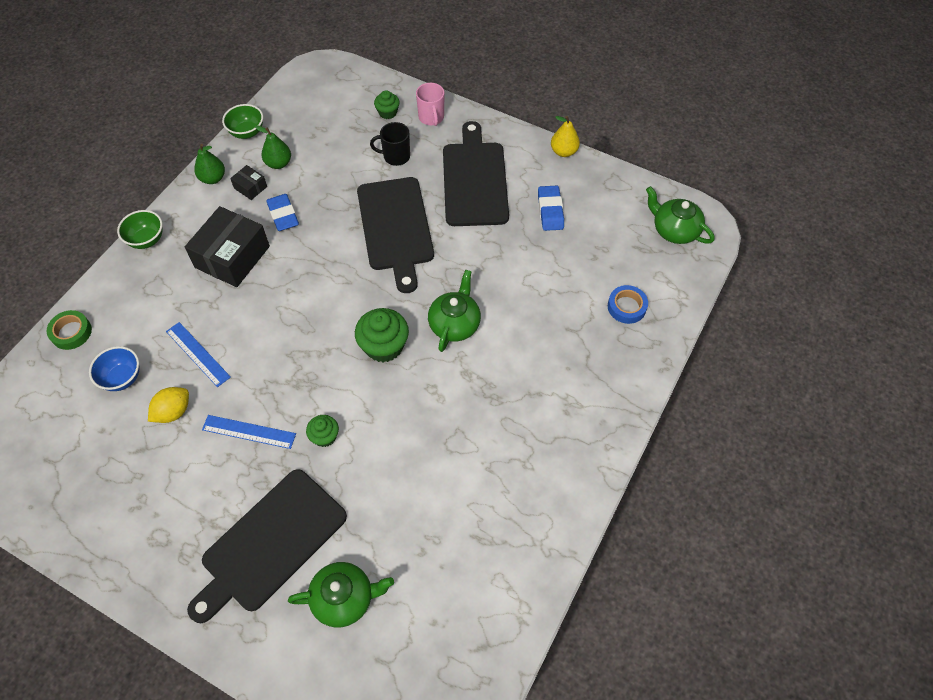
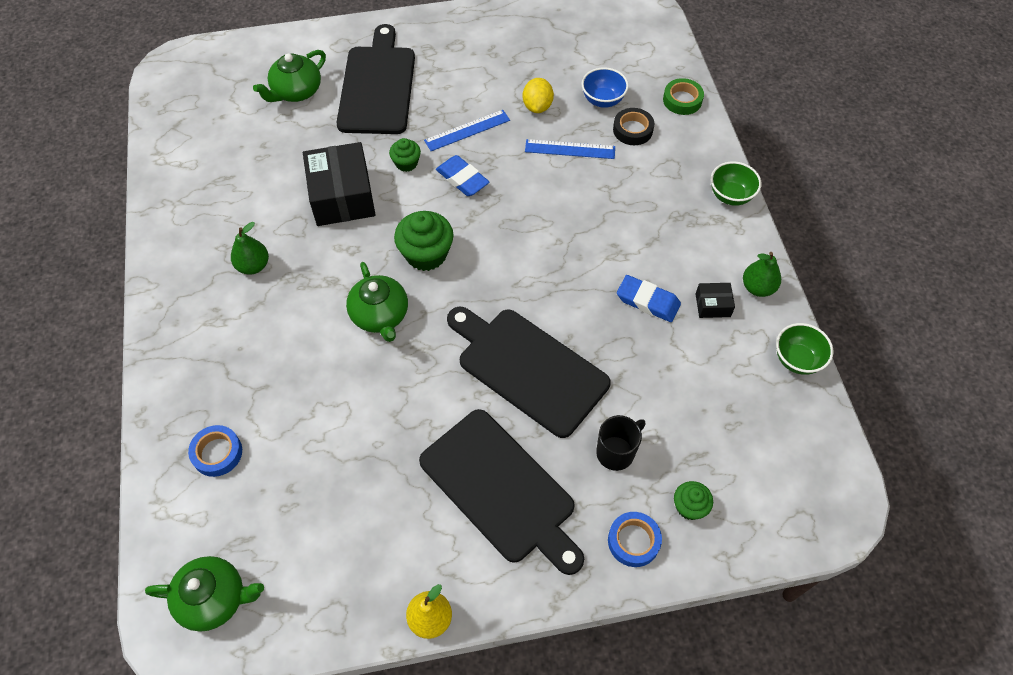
camera: 140 degrees right, 0 degrees up
black box [185,206,270,287] -> black box moved to [303,142,375,226]
green pear [255,125,291,169] -> green pear moved to [231,222,269,275]
pink mug [416,83,444,126] -> blue tape [608,512,662,567]
blue eraser [538,186,564,231] -> blue eraser moved to [436,155,489,196]
none -> black tape [613,108,654,145]

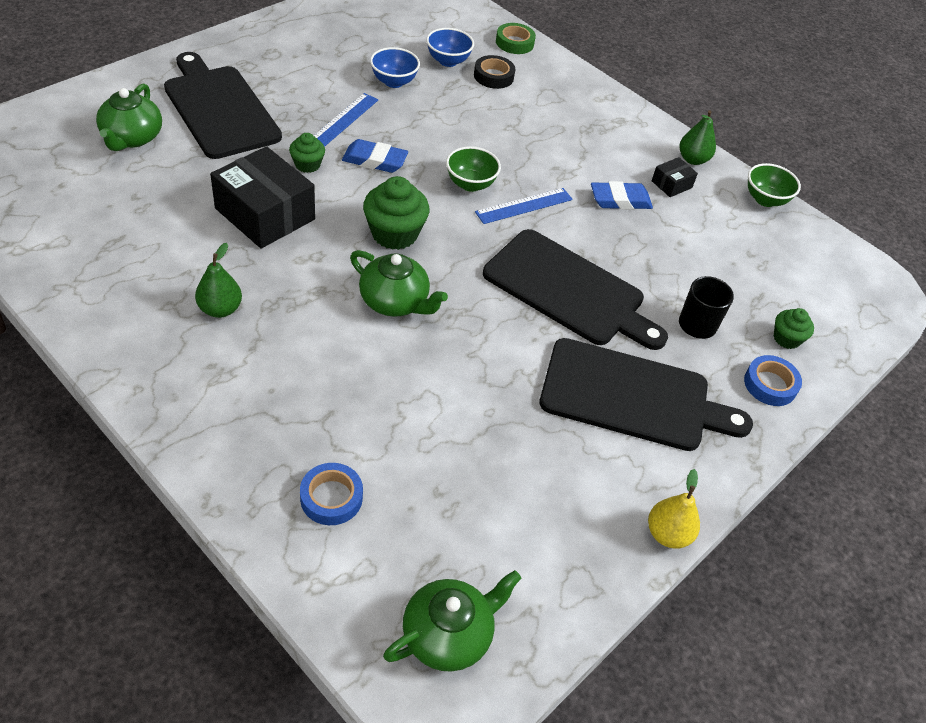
camera: 40 degrees left, 10 degrees down
black cutting board [447,307,611,438] -> black cutting board turned 150 degrees counterclockwise [483,229,668,350]
yellow lemon [523,78,554,113] -> blue bowl [370,47,420,88]
blue ruler [525,139,615,159] -> blue ruler moved to [475,188,573,224]
green bowl [711,161,761,206] -> green bowl moved to [446,146,501,192]

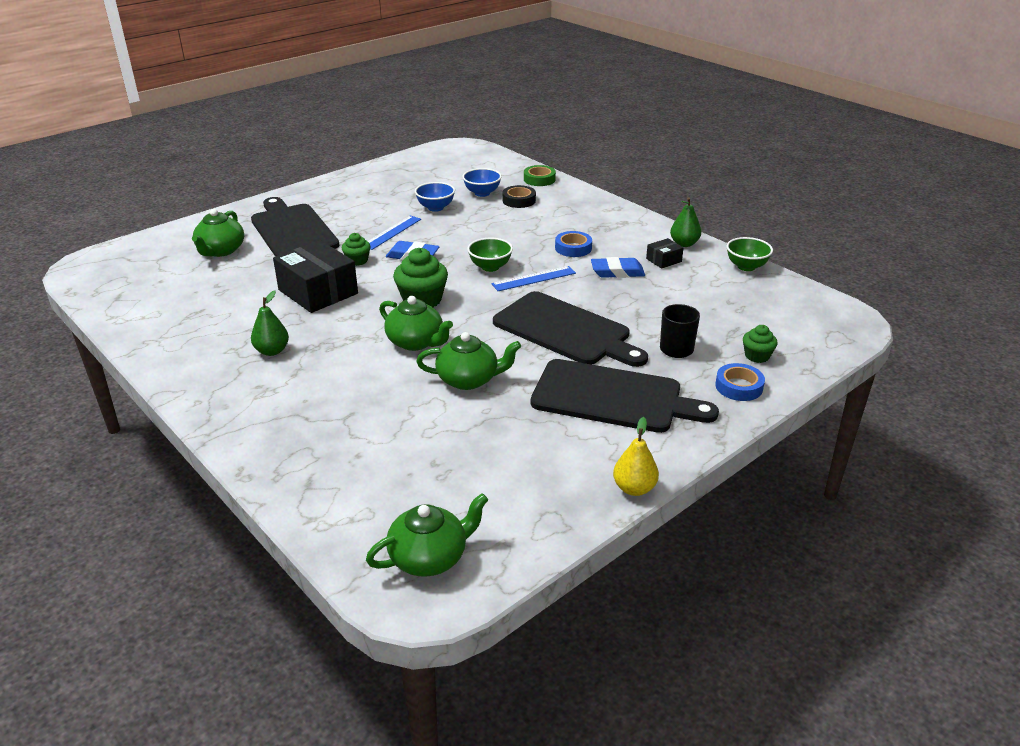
camera: 10 degrees right, 15 degrees down
blue tape [300,463,363,525] -> blue tape moved to [555,231,592,257]
none -> green teapot [416,332,521,390]

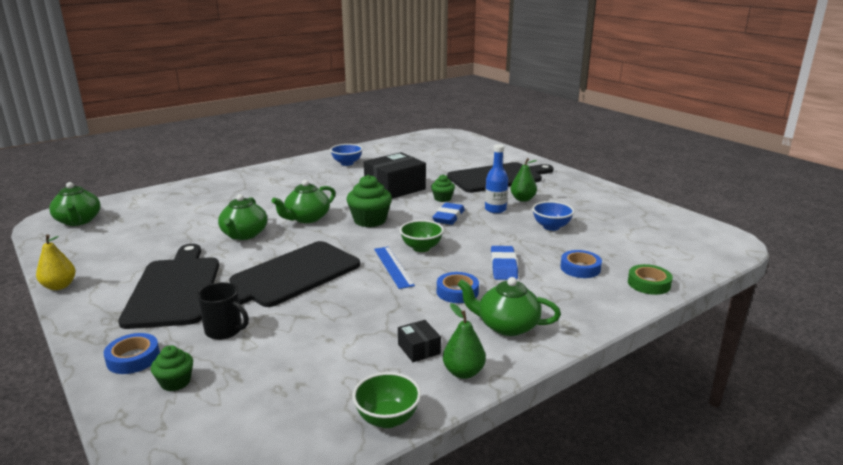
camera: 95 degrees right, 10 degrees down
green teapot [192,209,244,257] -> green teapot moved to [457,277,561,336]
green pear [251,290,289,356] -> green pear moved to [511,158,537,202]
blue ruler [368,216,421,250] -> blue bottle [485,144,508,213]
blue bowl [462,168,502,197] -> blue bowl moved to [330,144,363,166]
black tape [502,185,536,208] -> blue tape [560,250,602,278]
black cutting board [531,359,719,433] -> black cutting board turned 150 degrees clockwise [118,244,219,329]
blue eraser [591,257,645,278] -> blue eraser moved to [491,246,518,280]

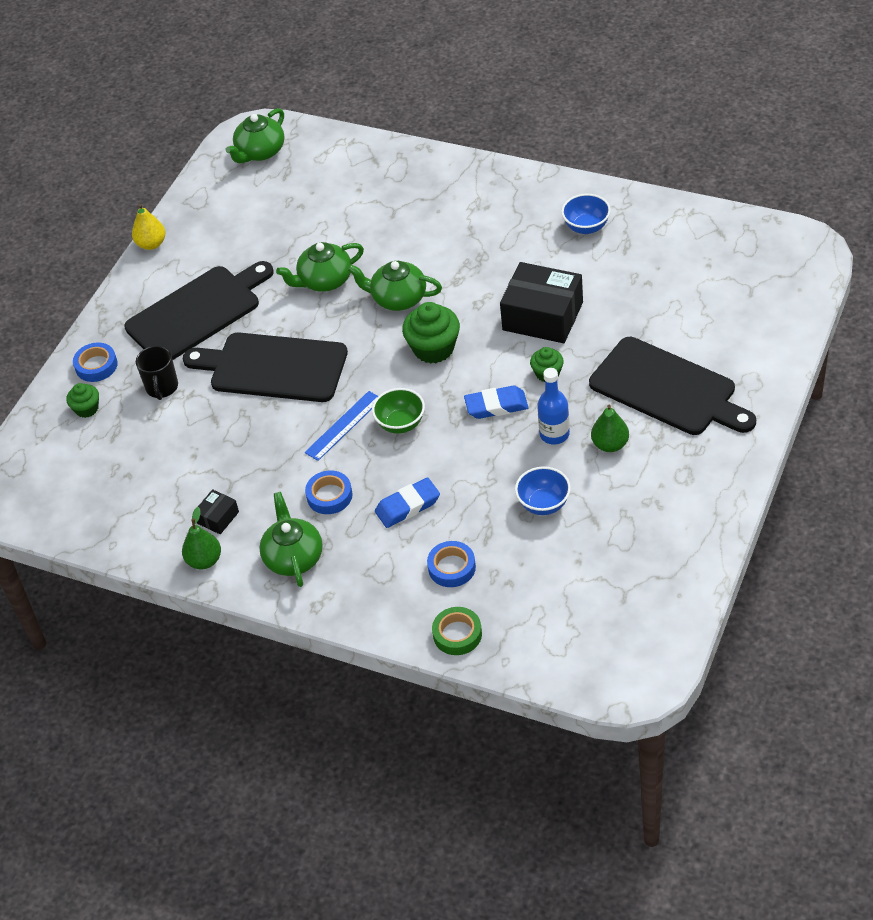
camera: 65 degrees right, 25 degrees up
green bowl [352,372,421,428] -> none

